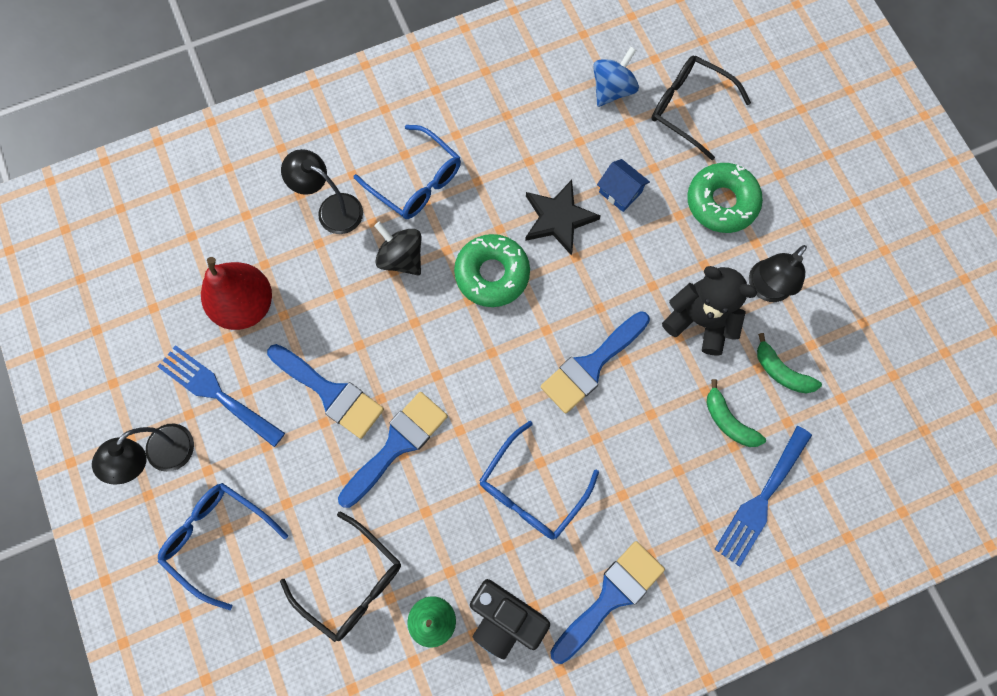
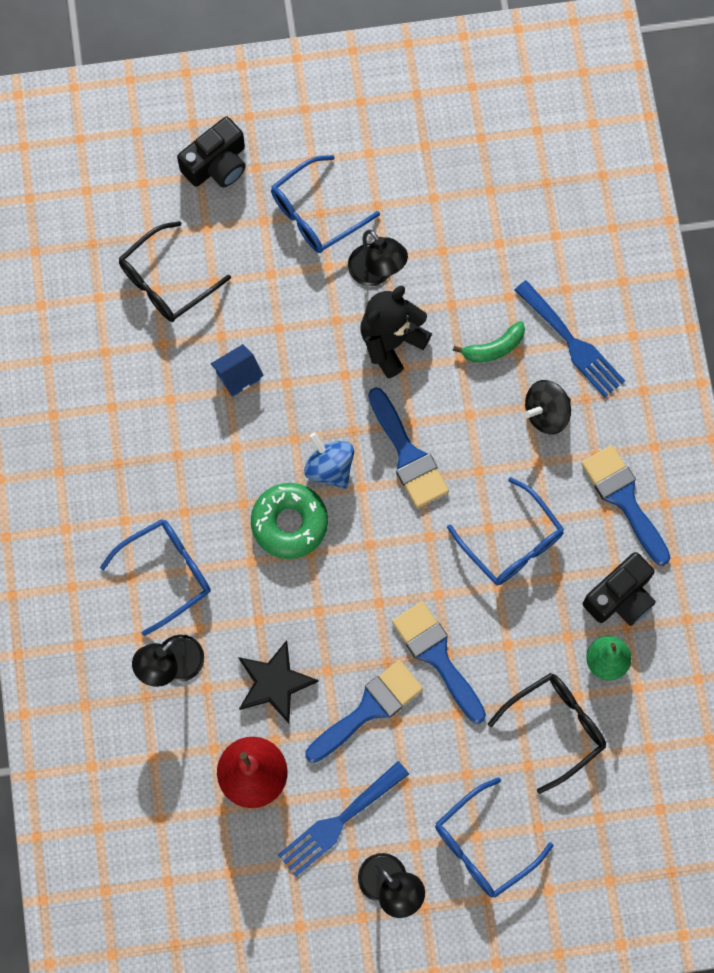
camera: 75 degrees left, 0 degrees up
black spinning top [374,221,421,275] -> black spinning top moved to [524,380,571,434]
black star [525,180,601,255] -> black star moved to [238,640,319,723]
blue spinning top [593,47,639,107] -> blue spinning top moved to [304,433,354,489]
green donut [687,163,763,233] -> none
green banana [757,333,822,394] -> none
none -> black camera [177,117,246,187]
none -> blue glasses [271,155,380,253]

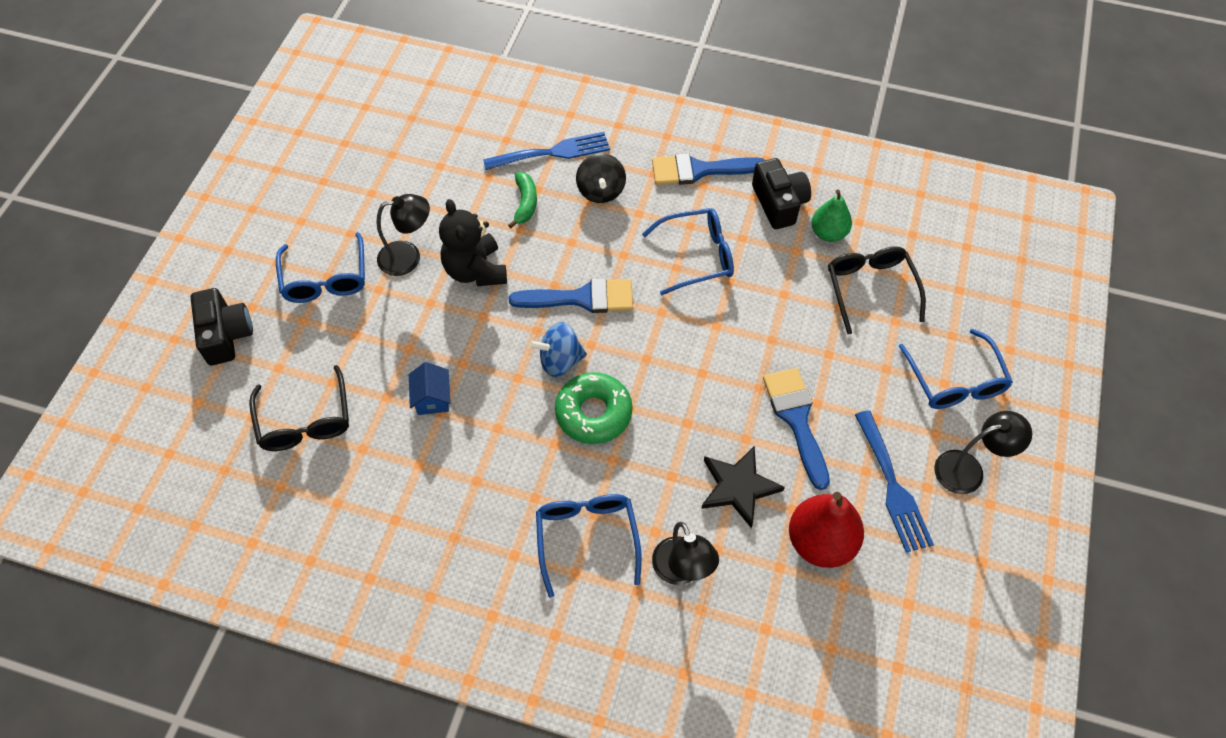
camera: 65 degrees left, 15 degrees down
blue brush [392,601,486,724] -> none

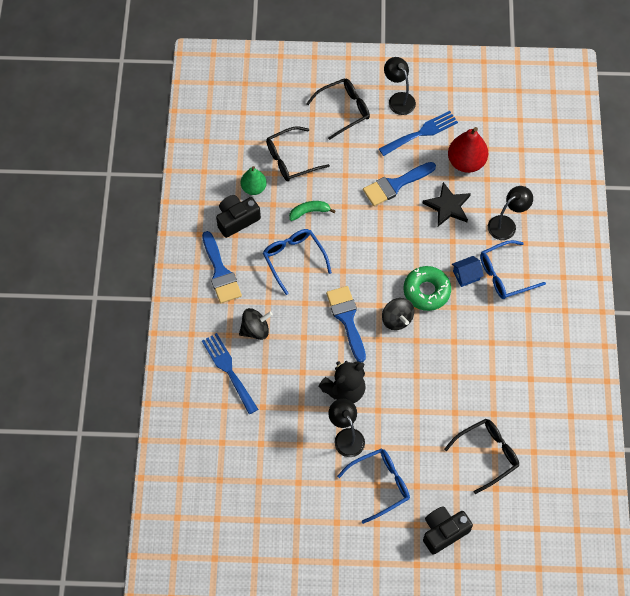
camera: 105 degrees left, 5 degrees up
blue house [409,362,451,415] -> blue house moved to [452,256,484,287]
green banana [508,172,537,228] -> green banana moved to [289,201,336,221]
blue spinning top [529,322,587,377] -> black spinning top [382,298,414,330]
blue glasses [899,329,1013,409] -> black glasses [306,78,370,140]

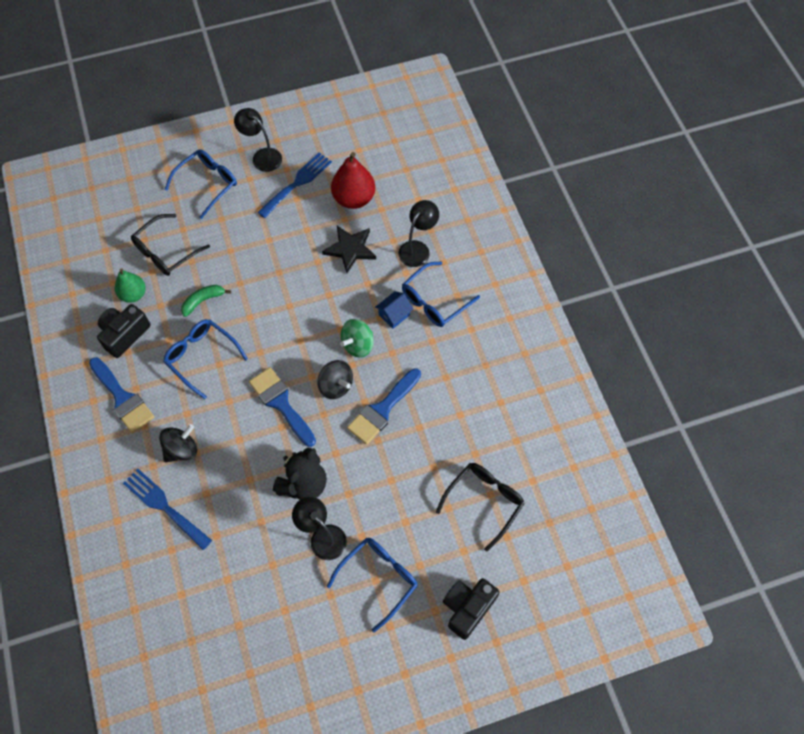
camera: 20 degrees left, 0 degrees up
black glasses [306,78,370,140] -> blue glasses [165,149,237,219]
blue brush [363,162,436,206] -> blue brush moved to [347,368,421,445]
green donut [403,266,451,311] -> green spinning top [340,319,374,358]

